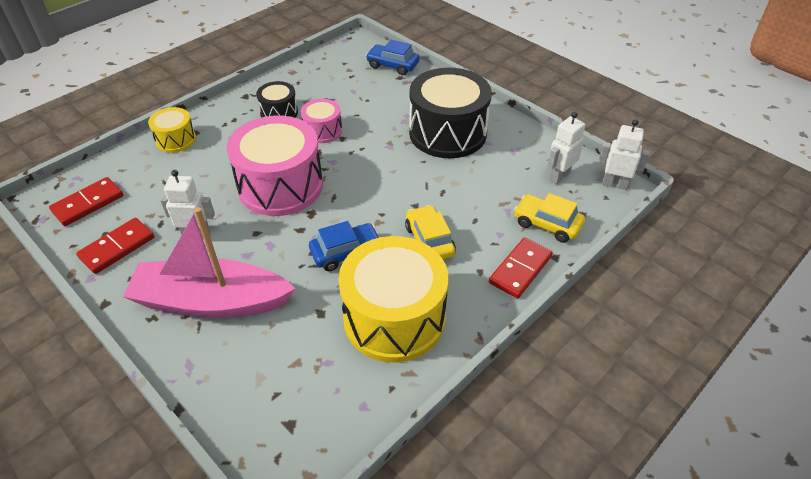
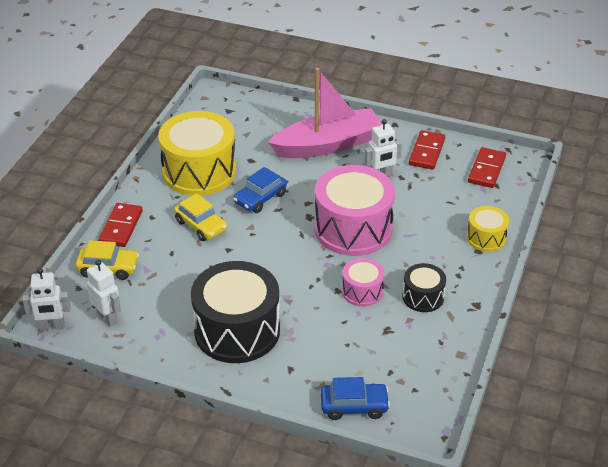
camera: 155 degrees right, 5 degrees down
white robot [547,112,585,184] -> white robot turned 60 degrees counterclockwise [87,260,121,327]

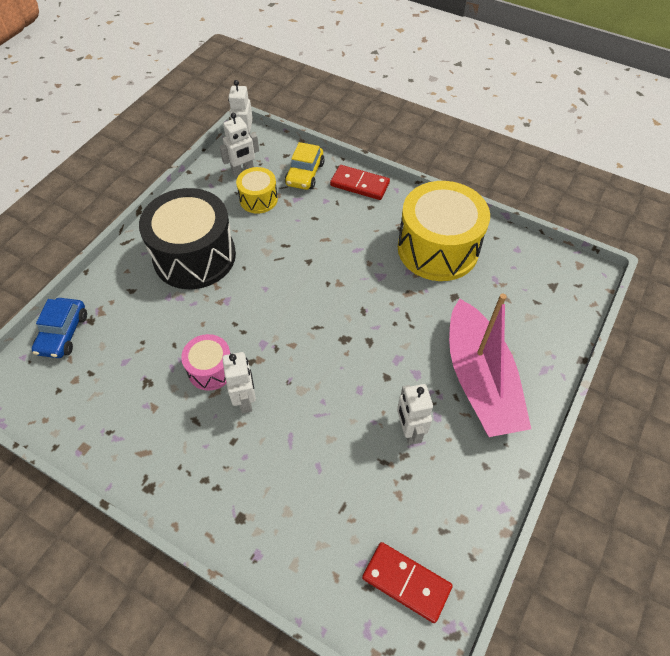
camera: 100 degrees right, 15 degrees up
yellow car [174,193,227,241] -> none
blue car [233,167,287,213] -> none
pink drum [315,165,395,256] -> none
black drum [402,263,446,312] -> none
red domino [409,130,445,170] -> none
yellow drum [467,206,509,252] -> yellow drum moved to [236,167,278,214]
none -> white robot [222,352,256,413]

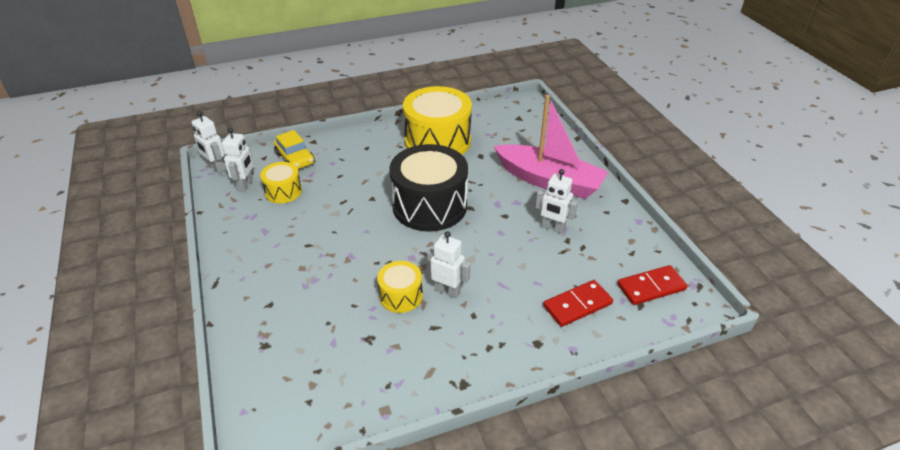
camera: 50 degrees left, 15 degrees down
blue car [32,298,87,358] -> none
black drum [139,188,236,289] -> black drum moved to [390,144,468,232]
pink drum [181,334,231,391] -> yellow drum [377,261,423,313]
red domino [330,165,390,200] -> red domino moved to [543,280,613,327]

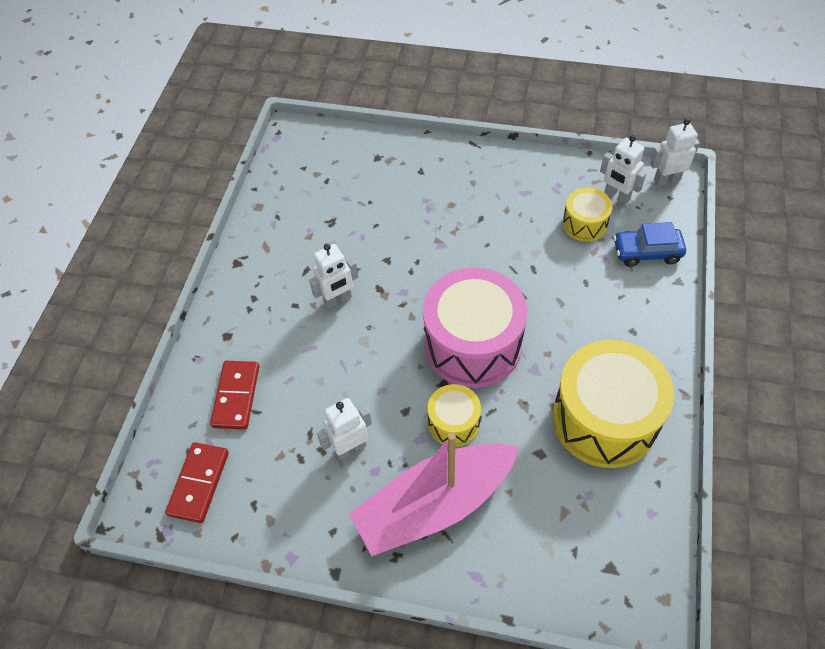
camera: 125 degrees right, 15 degrees up
yellow car [274,130,315,169] -> blue car [613,222,686,267]
yellow drum [377,261,423,313] -> yellow drum moved to [428,384,481,447]
black drum [390,144,468,232] -> pink drum [423,267,527,388]

